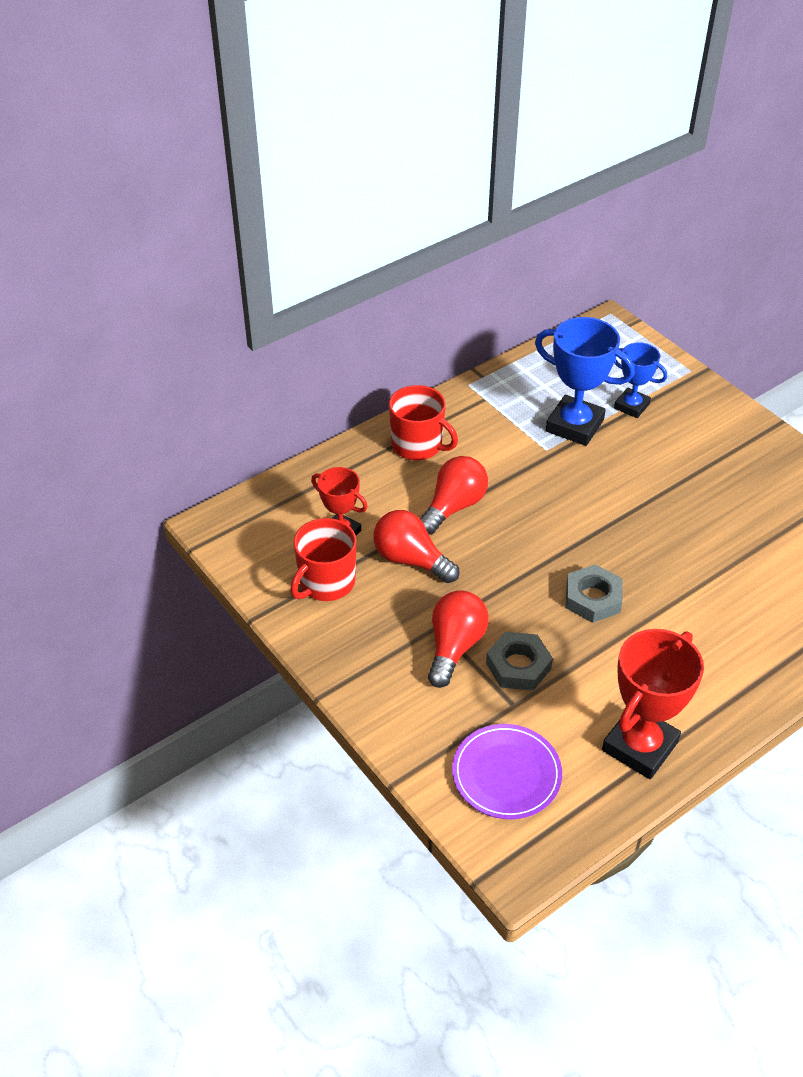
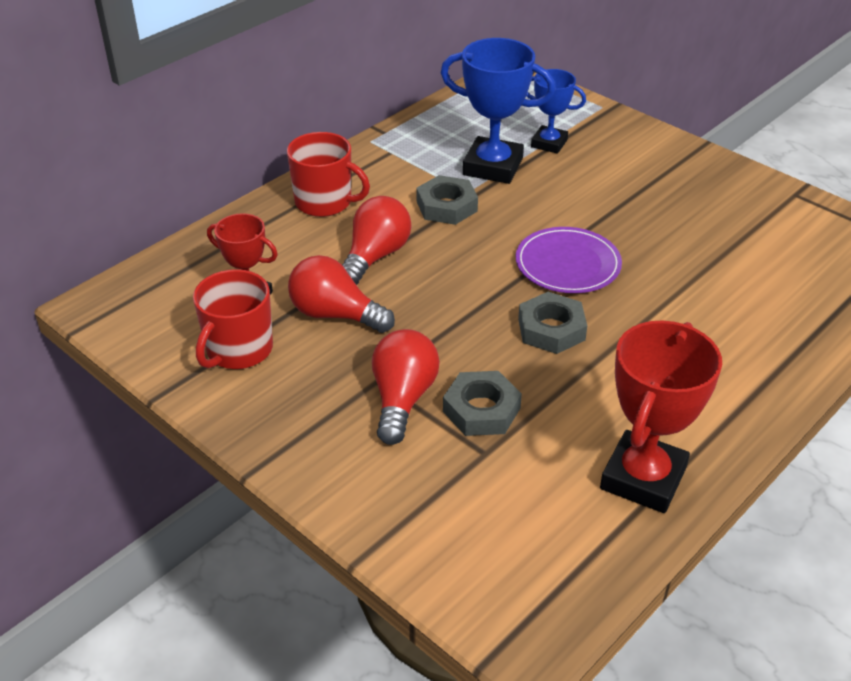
camera: 10 degrees left, 5 degrees down
purple plate [452,724,562,819] -> purple plate moved to [516,227,622,293]
none -> grey nut [417,175,478,225]

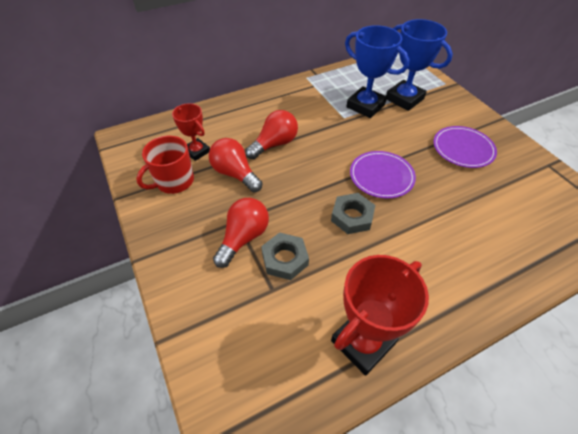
camera: 20 degrees right, 10 degrees up
red mug [287,132,370,217] -> none
grey nut [417,175,478,225] -> none
blue trophy [526,69,586,154] -> blue trophy [386,19,453,111], size x1.66
none -> purple plate [433,126,497,168]

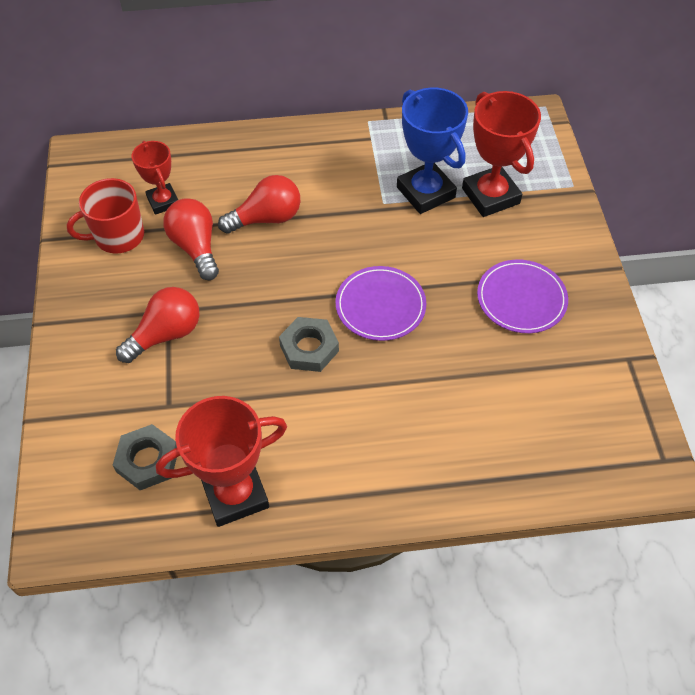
camera: 20 degrees right, 5 degrees up
grey nut [261,232,309,280] -> grey nut moved to [113,424,177,490]
blue trophy [386,19,453,111] -> red trophy [462,91,541,217]

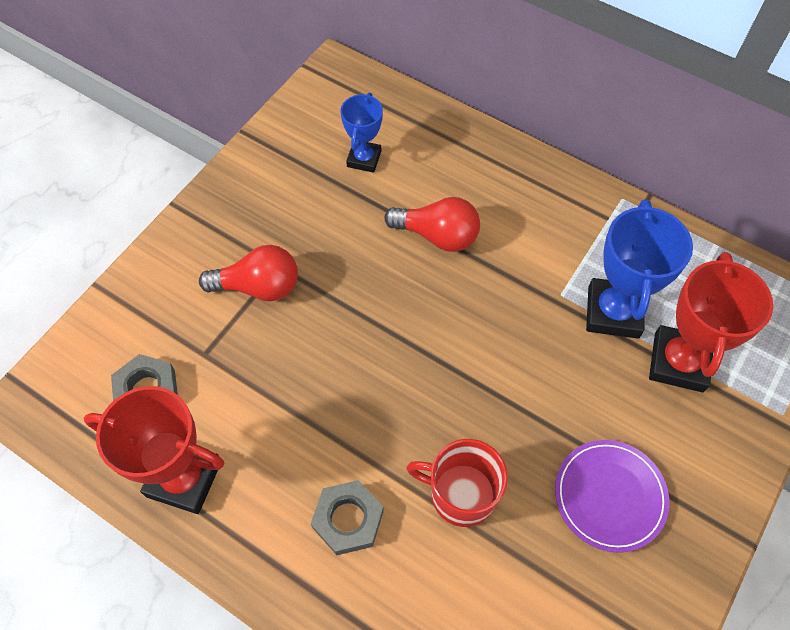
camera: 40 degrees right, 5 degrees up
red mug [67,178,144,254] -> red mug moved to [406,439,508,527]
red trophy [132,141,178,215] -> blue trophy [340,93,383,173]
red light bulb [163,198,219,280] -> none
grey nut [279,317,339,372] -> grey nut moved to [311,480,384,555]
purple plate [335,266,426,341] -> none

